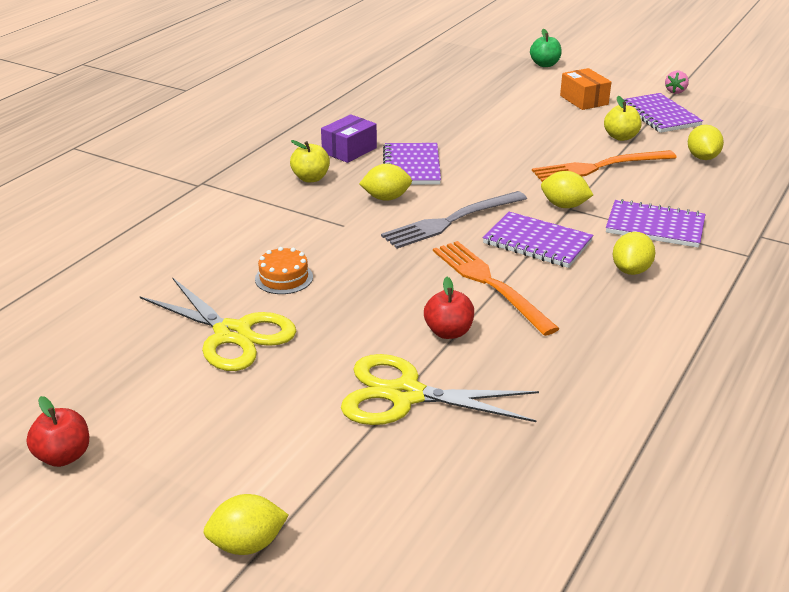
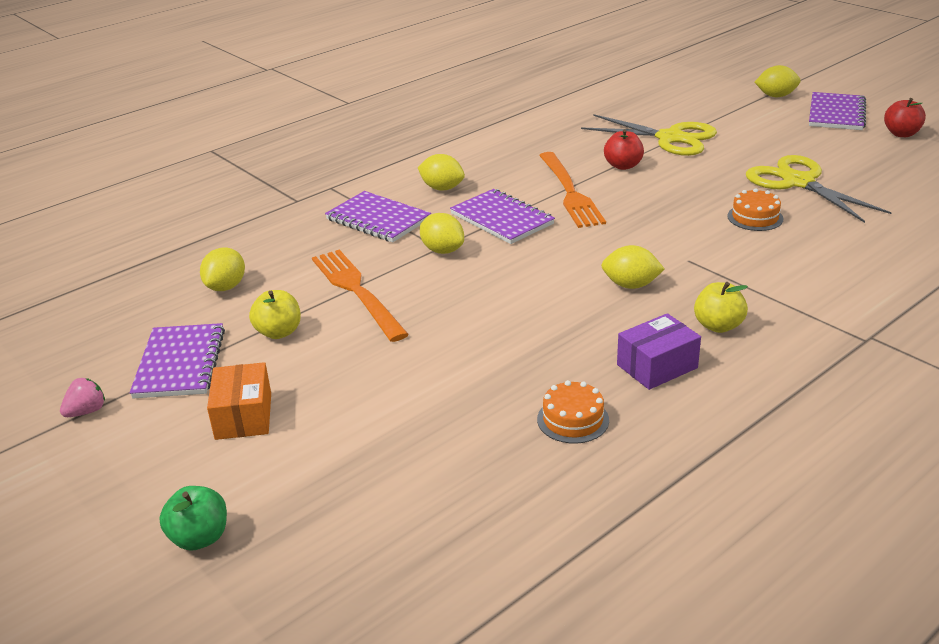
camera: 160 degrees left, 0 degrees up
grey fork [381,191,527,249] -> none
purple notebook [383,143,441,185] -> purple notebook moved to [809,92,866,130]
orange fork [532,150,677,182] -> orange fork turned 120 degrees counterclockwise [312,249,409,342]
yellow lemon [613,232,655,275] -> yellow lemon turned 75 degrees clockwise [418,154,465,190]
none -> orange cake [537,380,609,444]

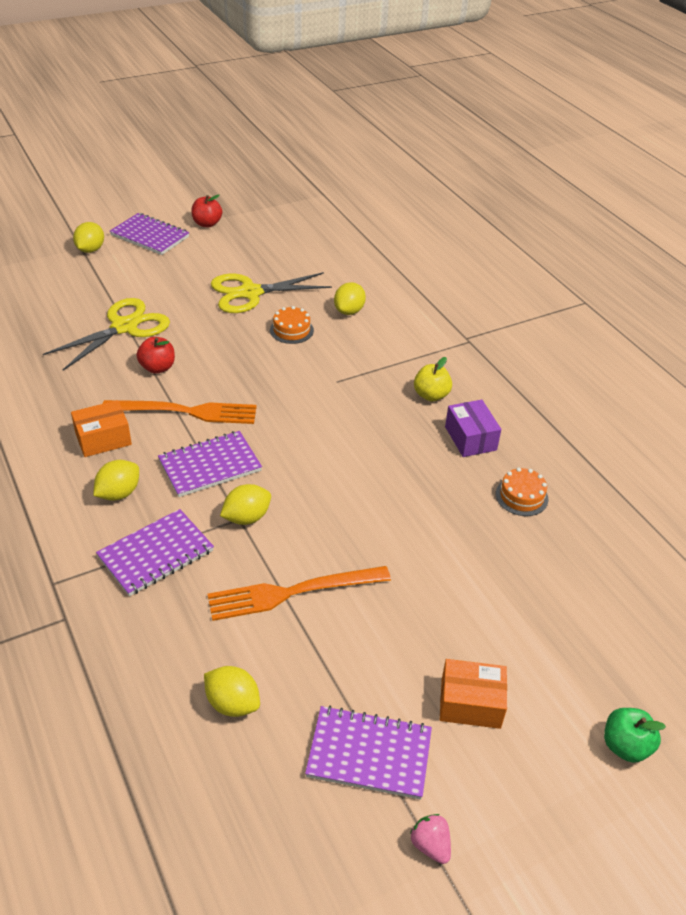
camera: 80 degrees left, 10 degrees up
yellow apple [249,290,301,339] -> none
yellow lemon [601,245,665,289] -> yellow lemon moved to [334,282,366,315]
none -> orange box [71,400,132,457]

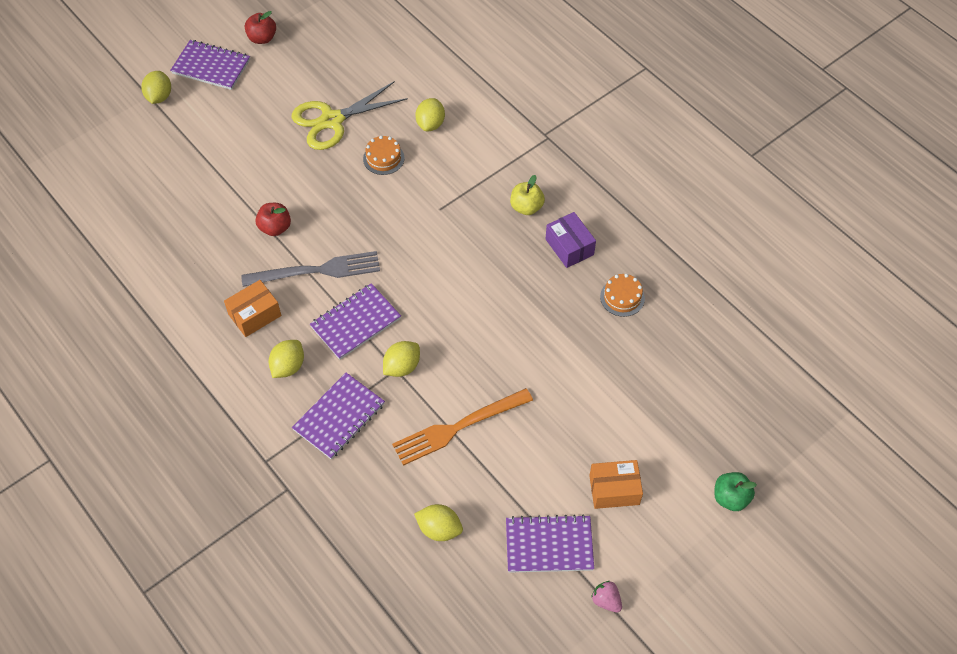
camera: 10 degrees left, 15 degrees up
yellow scissors [43,298,170,371] -> none
orange fork [103,400,257,424] -> grey fork [241,251,380,287]

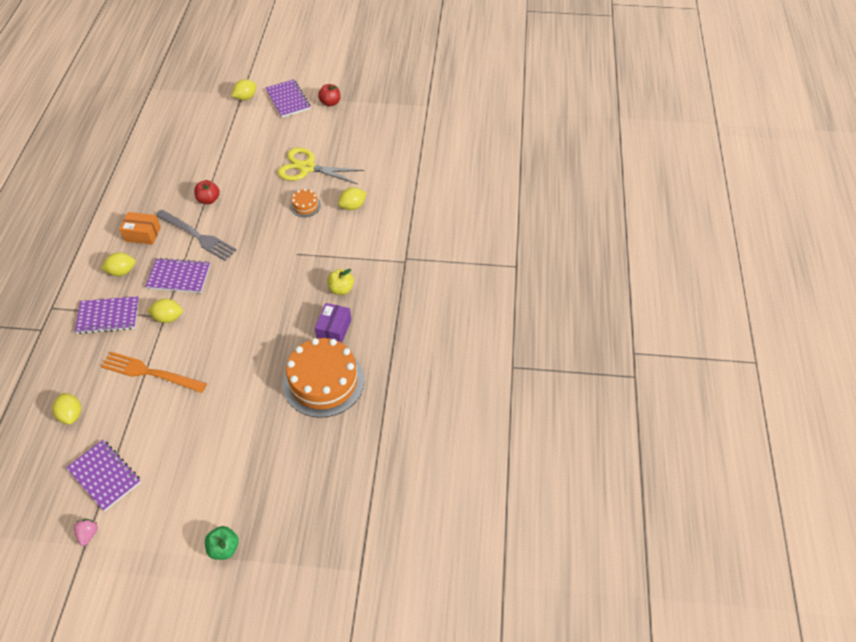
camera: 45 degrees right, 5 degrees down
orange box [589,460,643,509] -> none
orange cake [600,274,645,317] -> orange cake [283,338,364,418], size x2.26

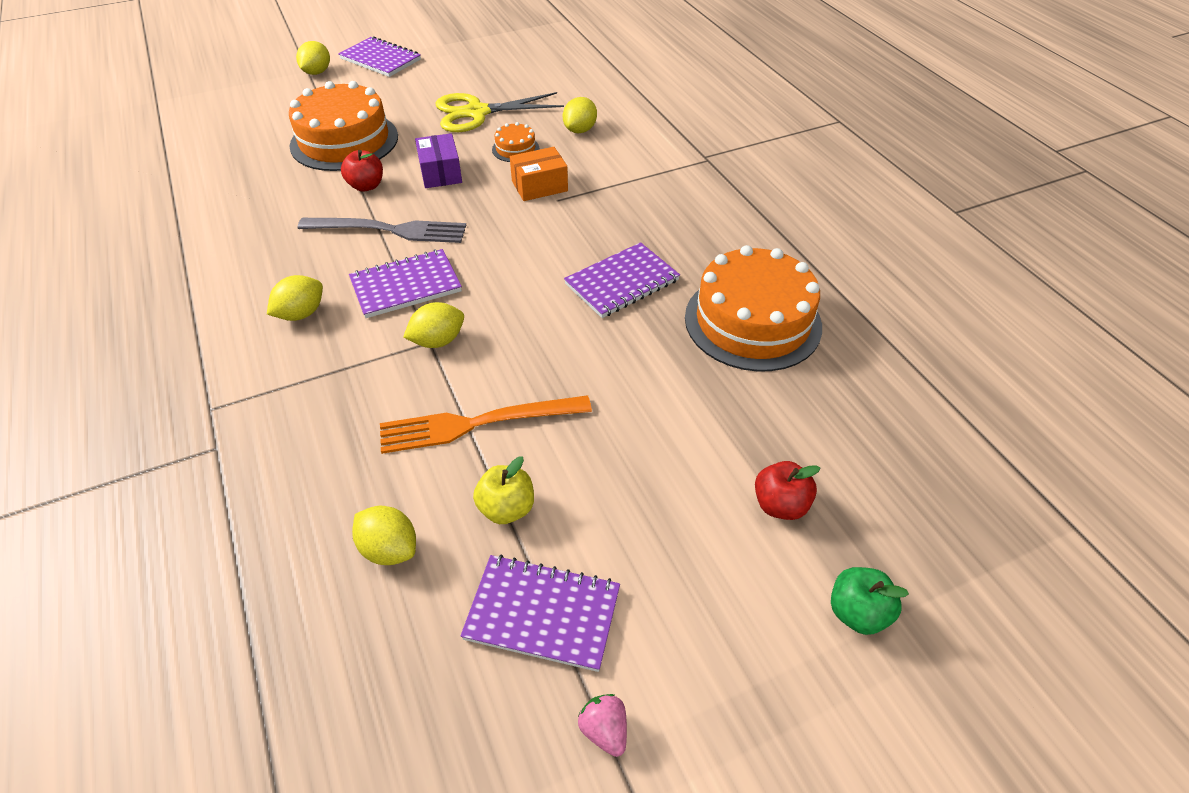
camera: 30 degrees left, 5 degrees down
purple notebook [75,296,139,334] -> purple notebook moved to [564,242,680,318]
orange box [119,212,161,245] -> orange box moved to [510,147,568,201]
purple box [315,303,351,343] -> purple box moved to [415,133,462,188]
red apple [318,84,341,106] -> red apple moved to [755,461,820,520]
yellow apple [327,269,354,295] -> yellow apple moved to [473,457,534,524]
none -> orange cake [289,81,398,171]

